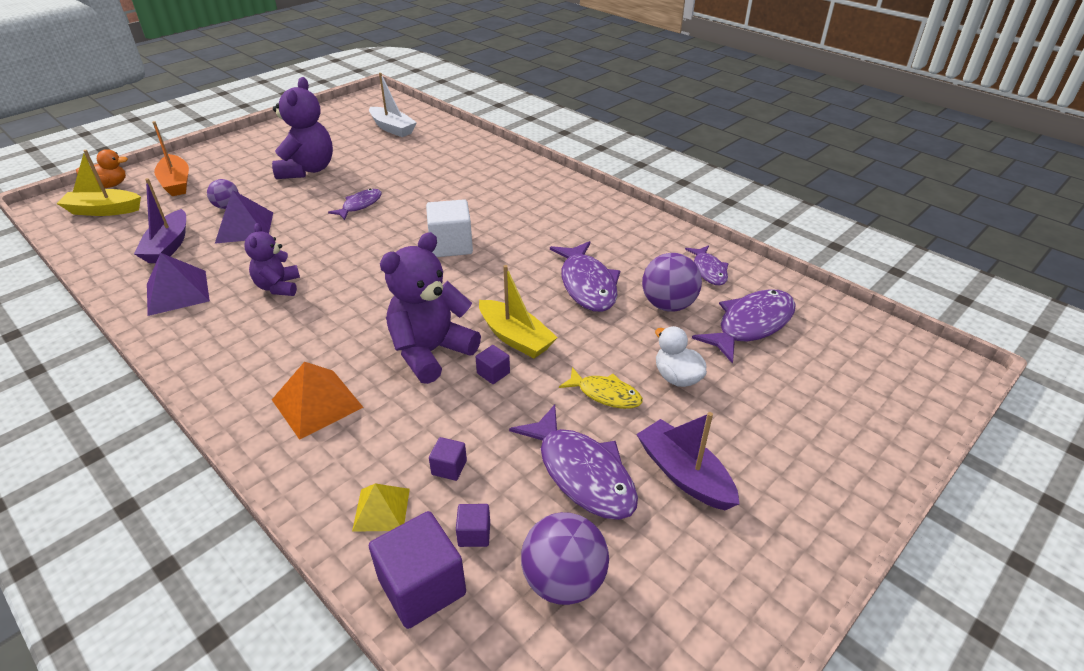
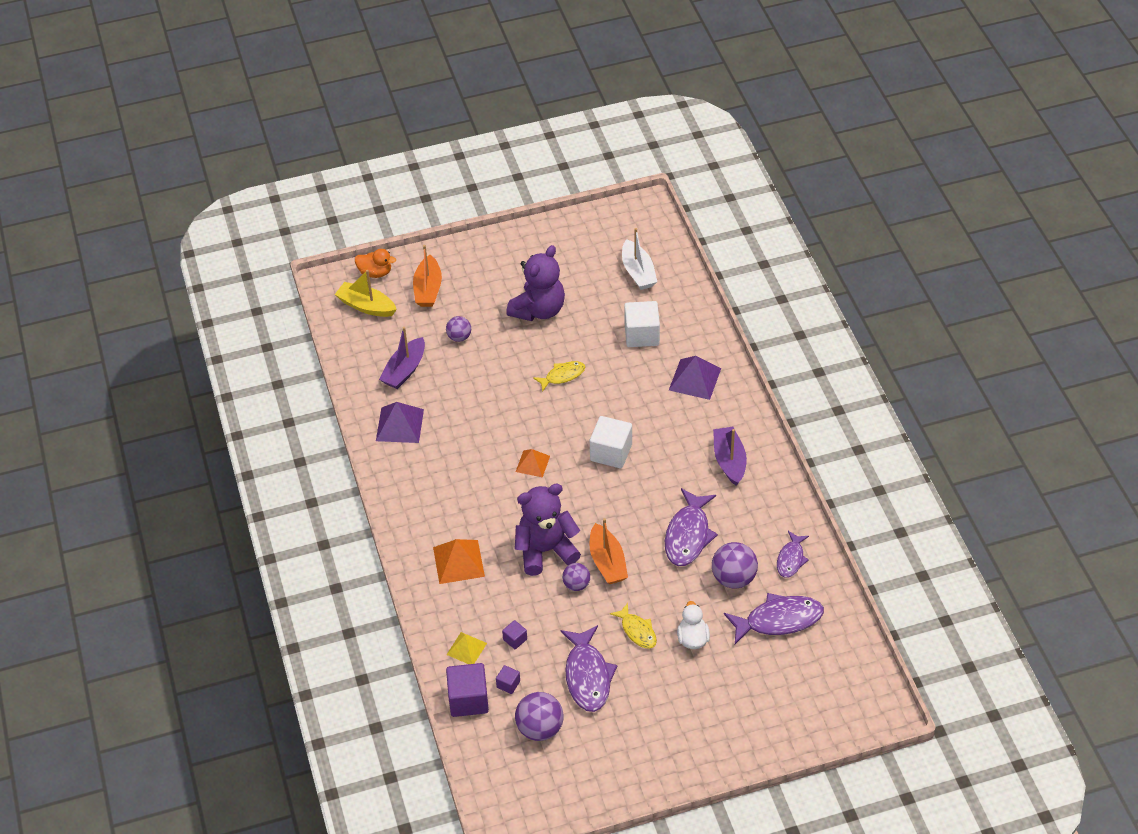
camera: 30 degrees right, 10 degrees up
purple pyramid [215,190,273,244] -> purple pyramid moved to [669,356,721,400]
purple teddy bear [244,223,300,296] -> none
purple fish [328,189,382,220] -> yellow fish [533,361,585,392]
purple cube [476,345,510,384] -> purple ball [562,563,590,591]
yellow boat [479,265,558,358] -> orange boat [589,518,628,584]
purple boat [636,412,740,510] -> purple boat moved to [713,427,747,486]
none -> orange pyramid [516,449,550,478]
none -> white cube [624,301,660,347]

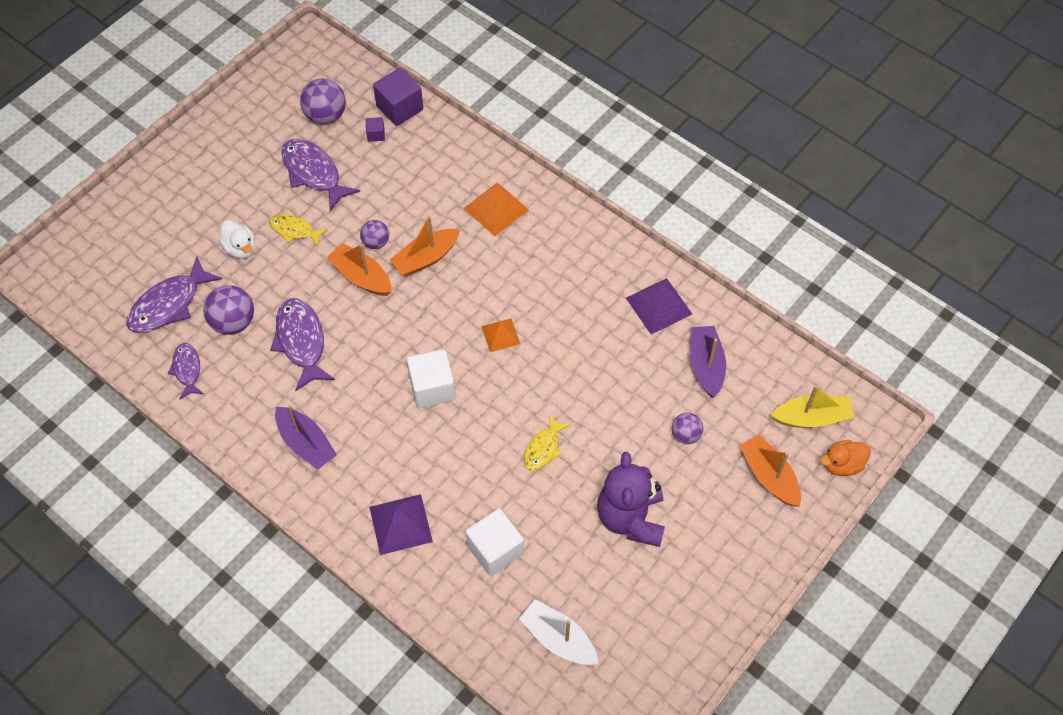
camera: 145 degrees right, 10 degrees up
yellow pyramid [447,632,487,664] -> none
purple cube [502,620,527,649] -> none
purple teddy bear [515,484,581,576] -> orange boat [390,216,460,276]

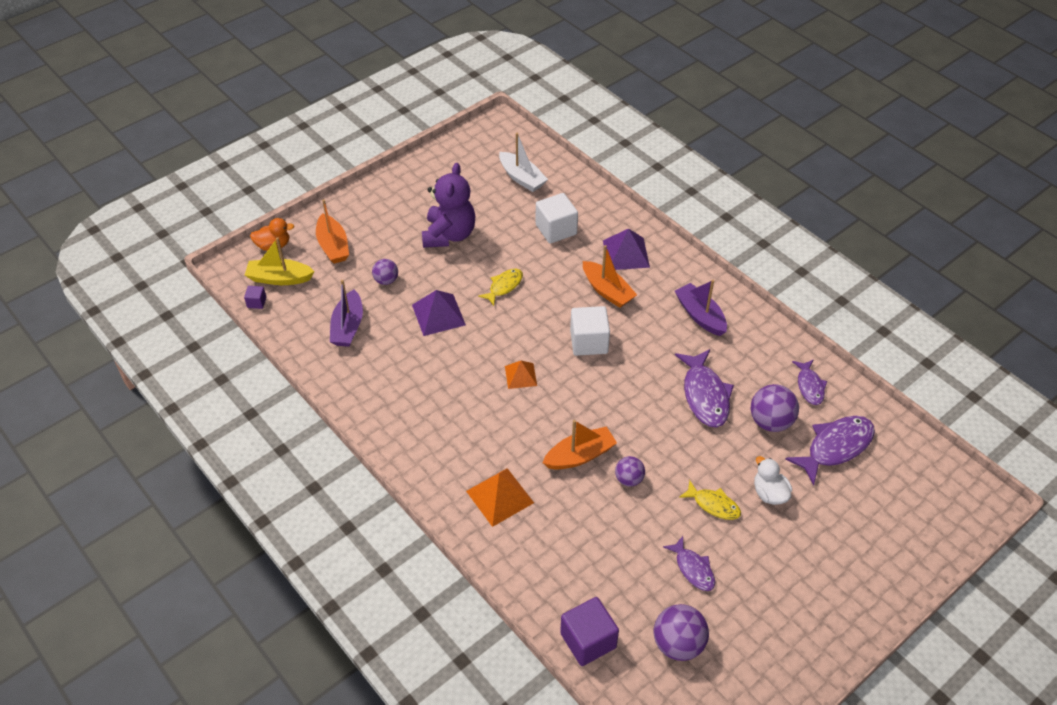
camera: 170 degrees left, 10 degrees down
purple fish [281,139,360,211] -> purple fish [663,536,715,591], size x0.59
orange boat [327,243,392,296] -> orange boat moved to [583,245,637,308]
purple cube [366,117,385,142] -> purple cube moved to [244,286,266,309]
purple pyramid [626,278,692,334] -> purple pyramid moved to [412,290,466,336]

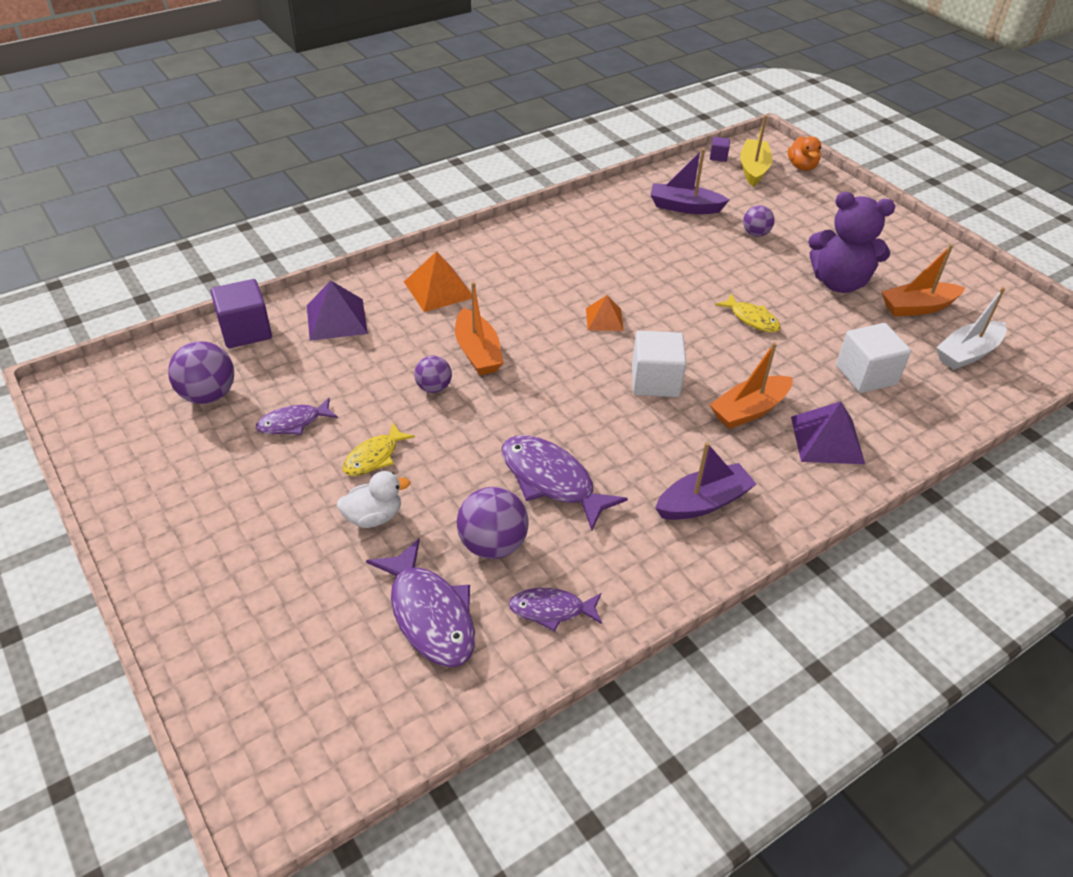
camera: 95 degrees right, 5 degrees down
orange boat [316,199,349,264] -> orange boat moved to [882,244,966,317]
purple pyramid [412,290,466,336] -> purple pyramid moved to [307,280,368,341]
purple fish [675,349,734,427] -> purple fish turned 45 degrees clockwise [502,435,628,531]

